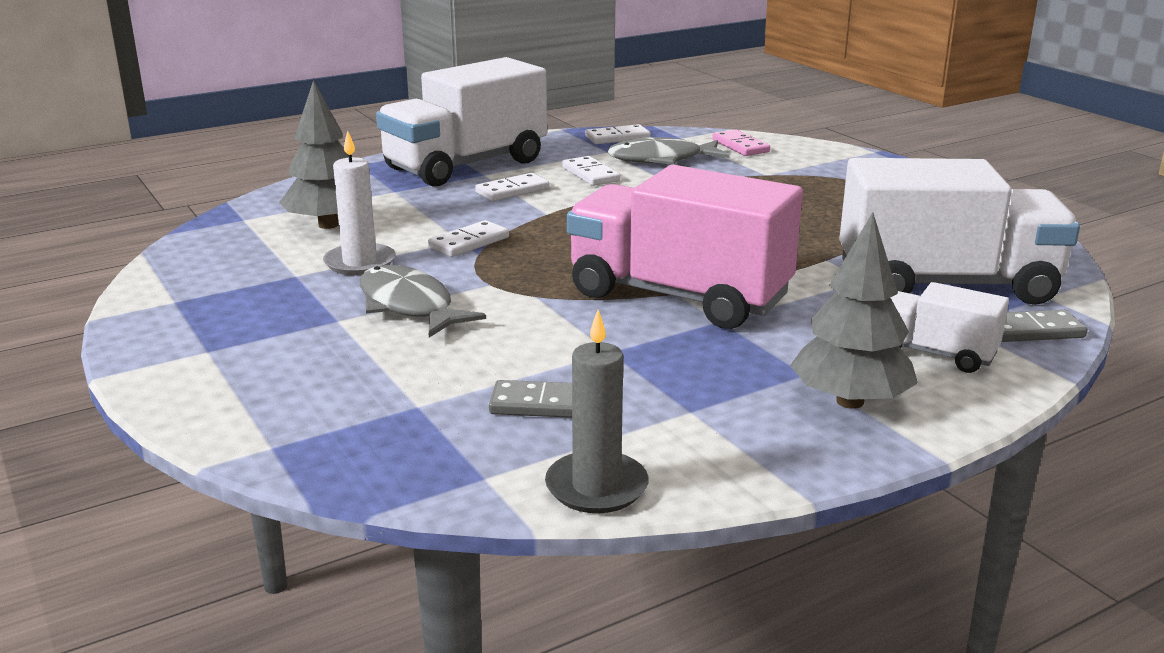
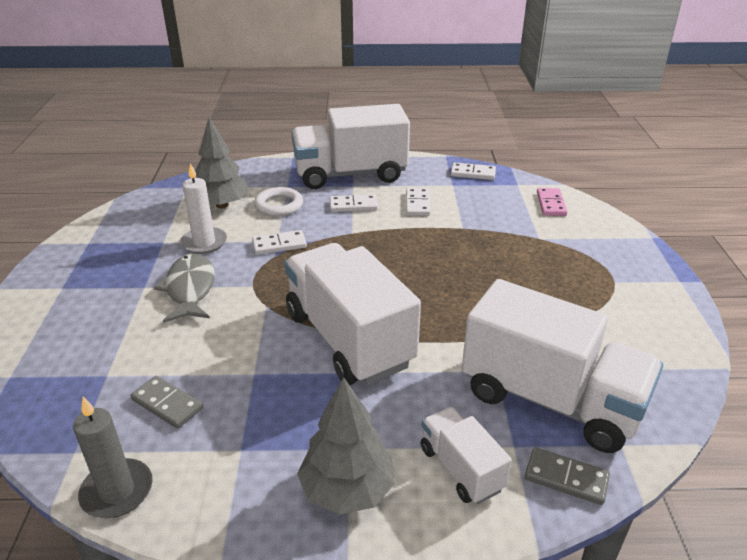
camera: 30 degrees right, 10 degrees up
pink truck [567,165,803,329] -> white truck [285,243,421,385]
grey fish [607,137,729,165] -> none
none -> white ring [254,187,303,217]

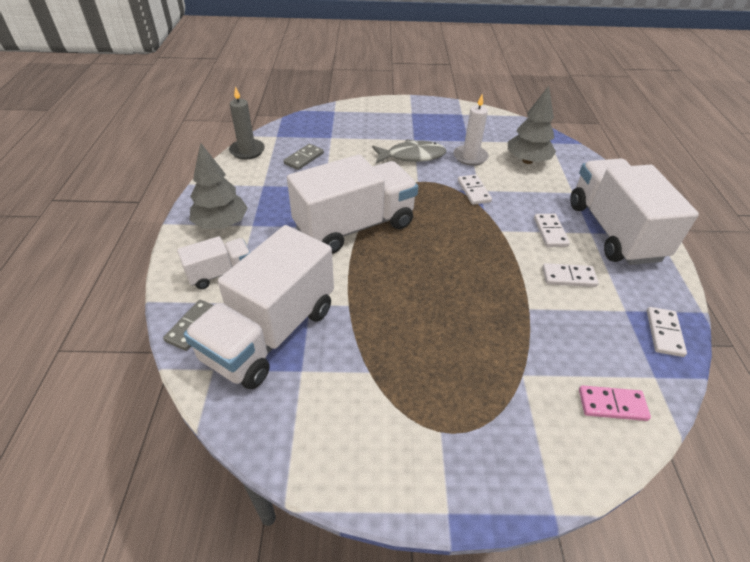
camera: 90 degrees right, 10 degrees up
white ring [254,187,303,217] -> none

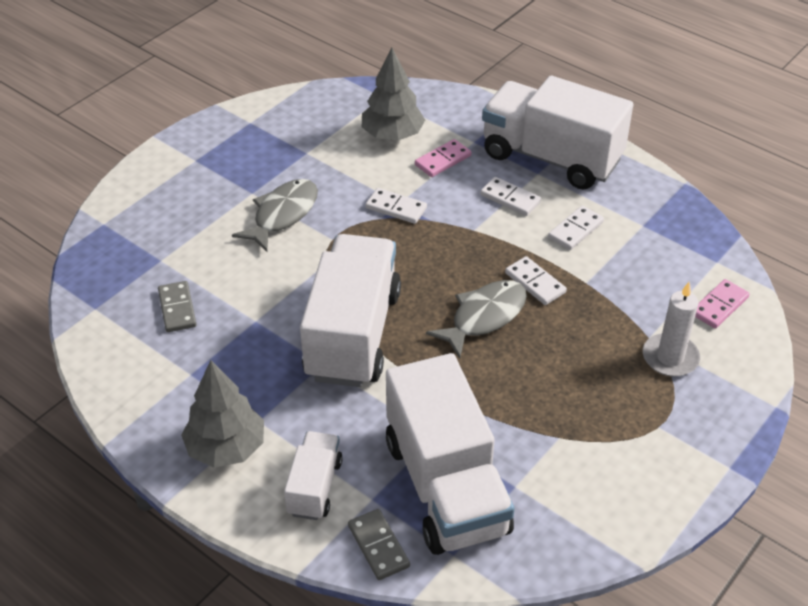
camera: 50 degrees left, 0 degrees up
grey candle [229,86,265,159] -> none
white candle [454,94,489,166] -> white candle moved to [643,282,700,377]
white domino [647,307,687,357] -> white domino moved to [505,256,567,305]
none -> pink domino [415,139,471,177]
none -> grey fish [426,280,527,358]

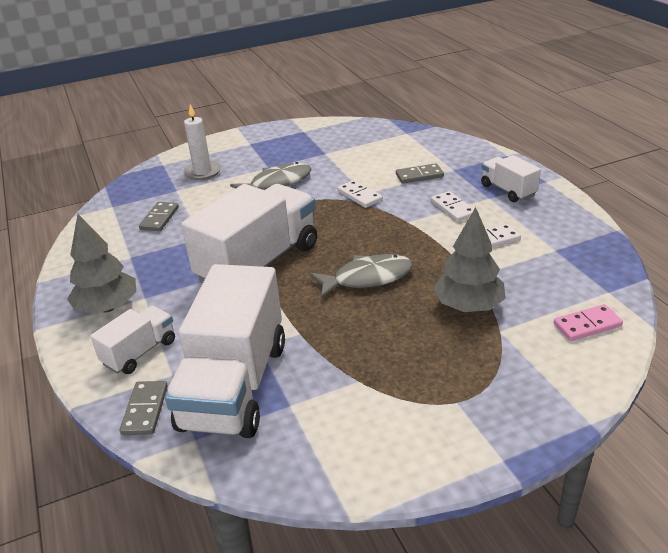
camera: 30 degrees right, 10 degrees down
grey tree [362,48,425,141] -> grey tree moved to [433,207,506,312]
pink domino [415,139,471,177] -> grey domino [396,163,444,184]
white truck [482,76,633,190] -> white truck [481,155,541,202], size x0.49
white domino [505,256,567,305] -> none
white candle [643,282,700,377] -> white candle moved to [183,104,221,180]

